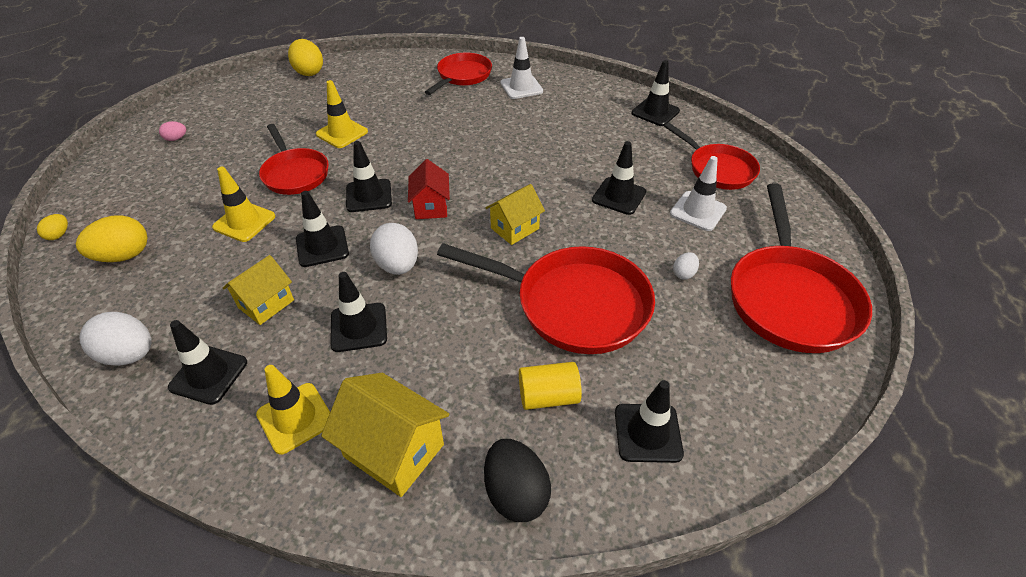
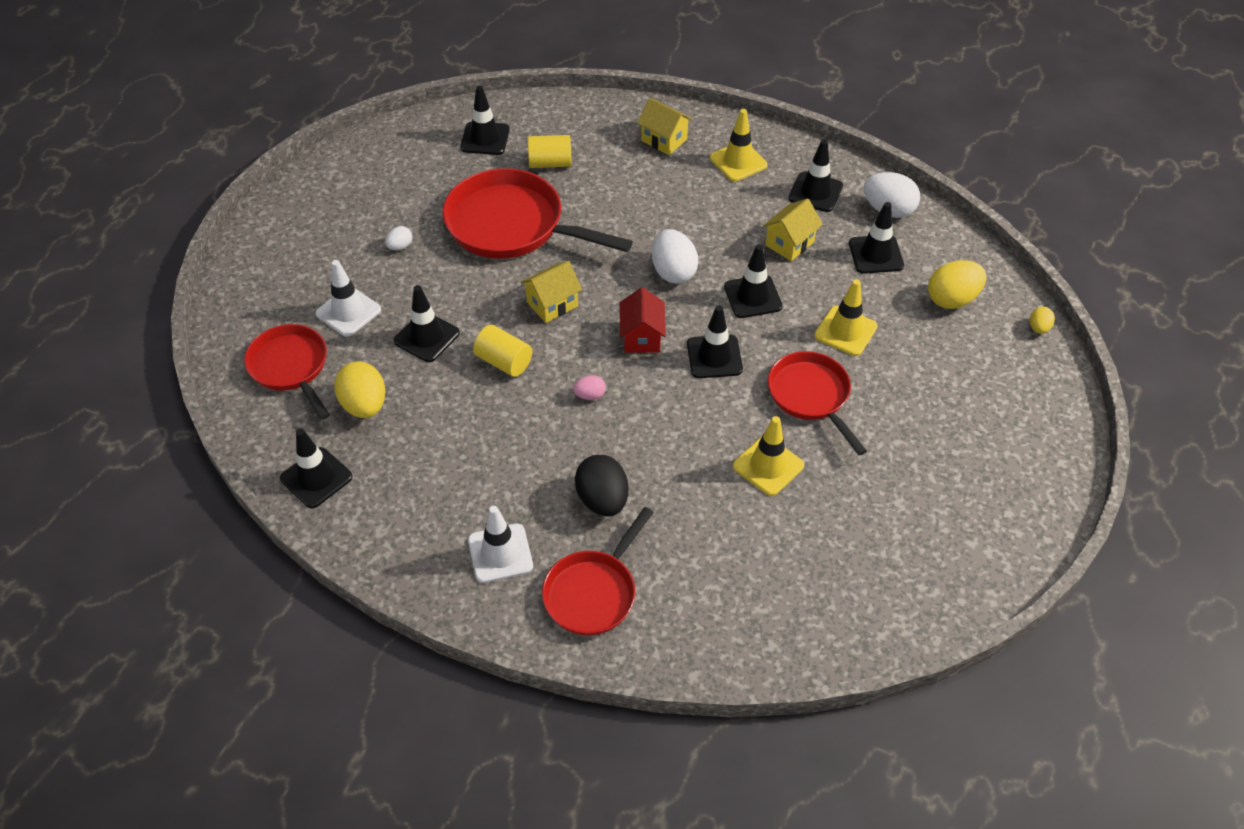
camera: 175 degrees left, 5 degrees up
pink egg [159,121,186,141] -> pink egg moved to [573,375,606,400]
yellow egg [288,39,323,76] -> yellow egg moved to [334,361,385,418]
yellow house [321,373,449,497] -> yellow house [637,97,693,155], size x0.66
black traffic cone [330,272,387,352] -> black traffic cone moved to [849,202,904,274]
black egg [484,439,551,522] -> black egg moved to [575,455,628,516]
red pan [731,183,872,353] -> none
none -> yellow cylinder [473,325,532,377]

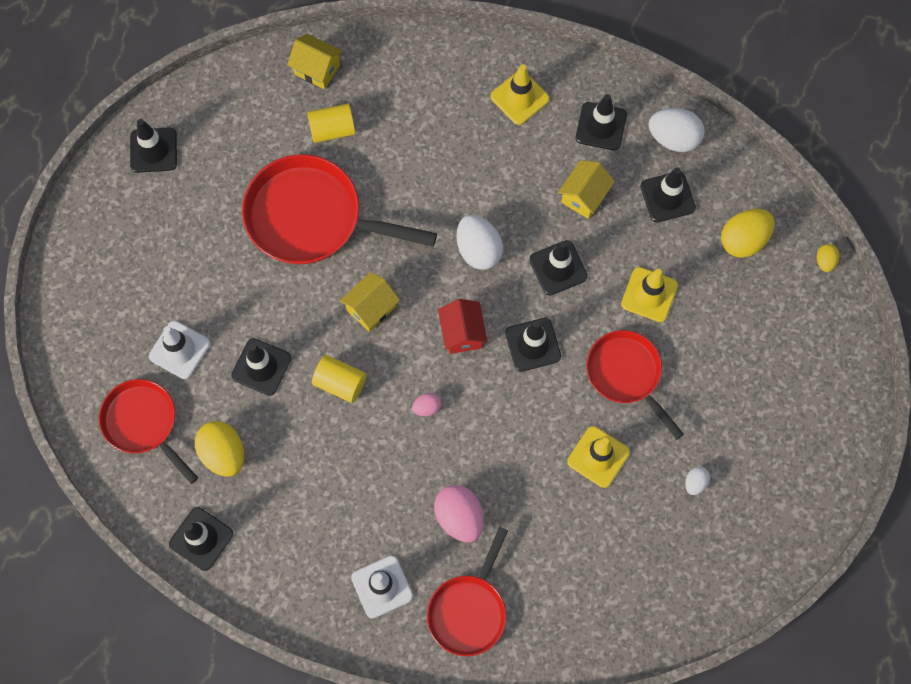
camera: 10 degrees left, 20 degrees up
white egg [385,226,412,250] -> white egg moved to [685,467,710,495]
black traffic cone [460,86,510,155] -> black traffic cone moved to [130,119,177,173]
black egg [575,455,628,516] -> pink egg [434,485,484,542]
yellow house [637,97,693,155] -> yellow house moved to [287,34,342,90]

